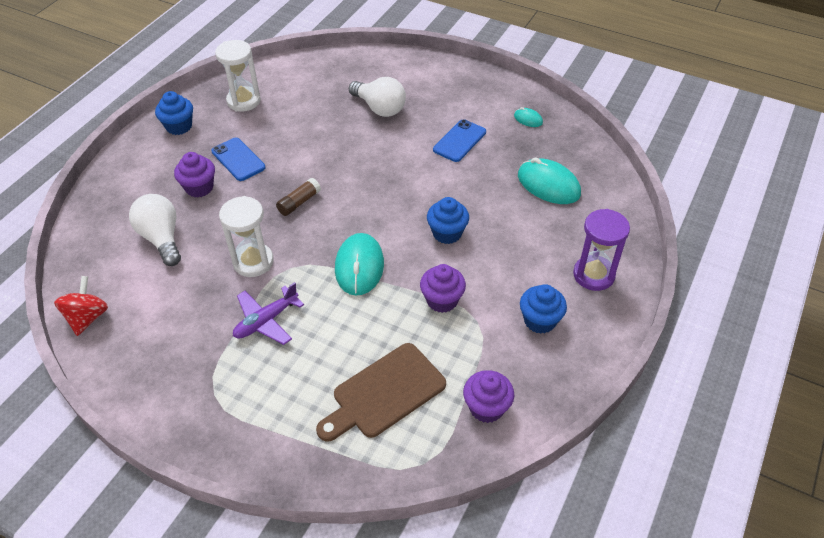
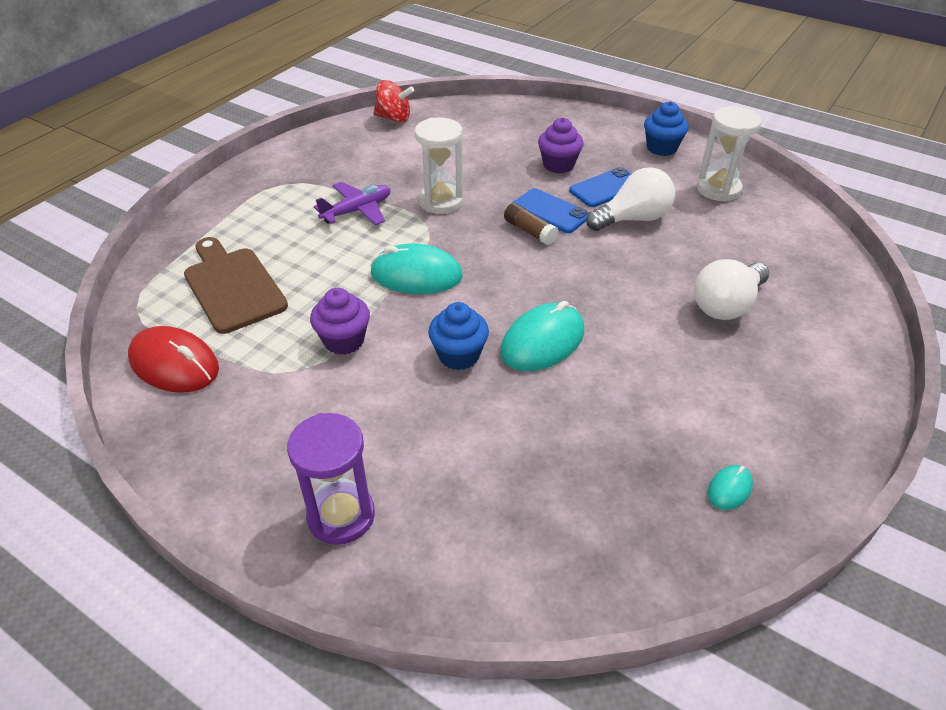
camera: 95 degrees right, 5 degrees down
white light bulb [129,194,181,266] -> white light bulb moved to [586,167,675,231]
purple plane [233,282,304,345] -> purple plane turned 90 degrees clockwise [314,182,390,225]
blue phone [433,119,486,162] -> blue phone moved to [513,188,589,233]
purple cupcake [463,370,514,423] -> red mouse [128,326,219,393]
turquoise mouse [518,157,581,204] -> turquoise mouse moved to [500,301,584,371]
blue cupcake [520,284,567,334] -> none

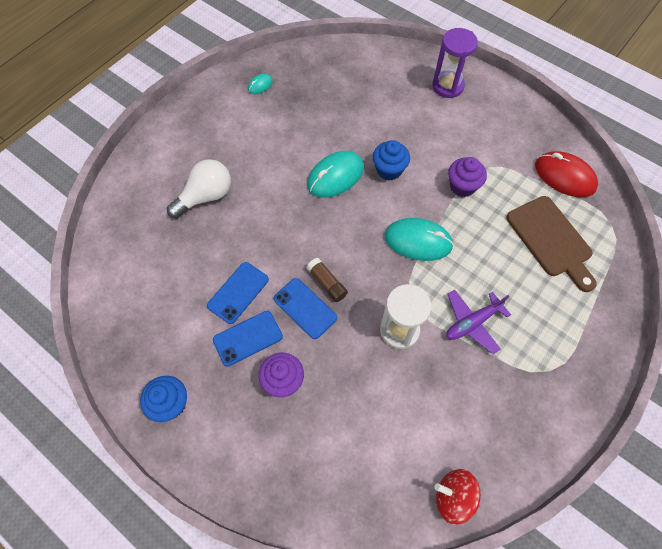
camera: 175 degrees left, 20 degrees up
white light bulb [586,167,675,231] -> blue phone [207,262,269,324]
white hourglass [697,106,762,202] -> none

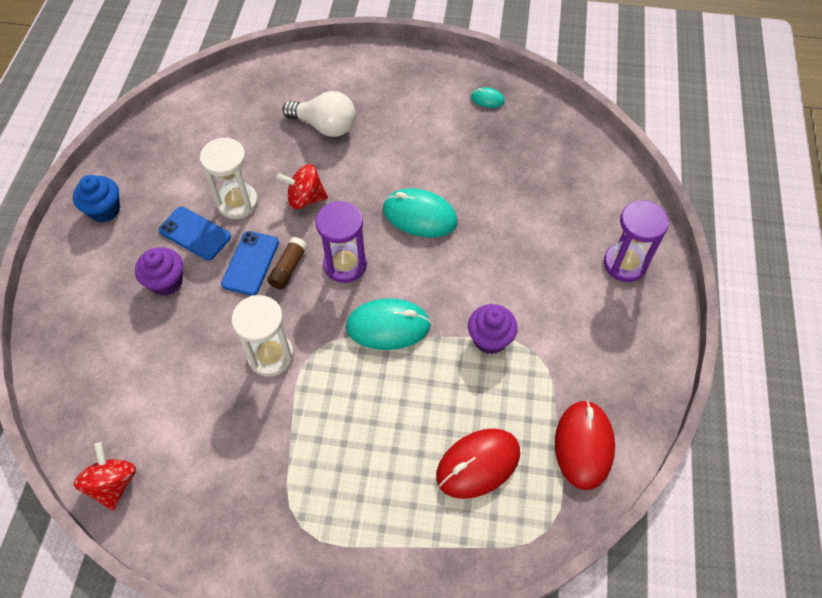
camera: 60 degrees right, 5 degrees down
blue phone [207,262,269,324] -> white hourglass [200,137,258,219]
blue cupcake [373,140,410,181] -> none
turquoise mouse [385,218,454,261] -> turquoise mouse turned 75 degrees counterclockwise [346,298,431,350]
purple plane [446,290,511,354] -> none
brown cutting board [506,196,597,292] -> red mouse [436,429,520,499]
none -> red spinning top [276,164,328,209]
none -> purple hourglass [316,201,367,283]

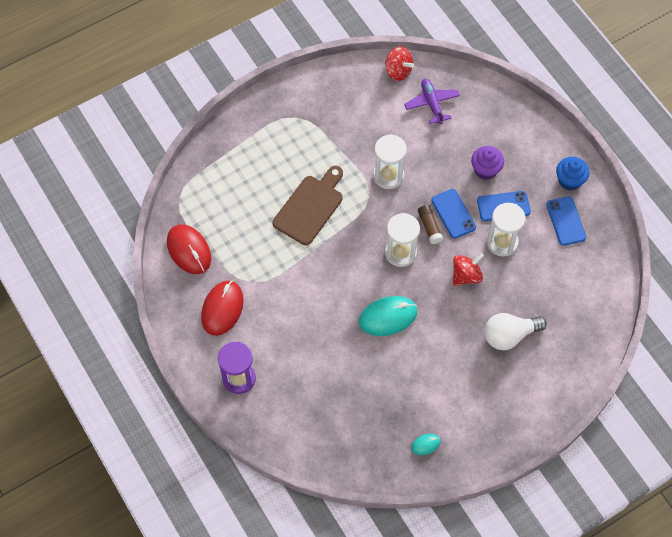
camera: 140 degrees right, 5 degrees up
purple hourglass [316,201,367,283] -> white hourglass [385,213,420,267]
turquoise mouse [346,298,431,350] -> none
red mouse [436,429,520,499] -> red mouse moved to [201,281,244,336]
purple cupcake [468,304,518,354] -> none
none -> brown cutting board [273,166,343,245]
none -> purple plane [404,79,460,124]
none -> blue phone [546,196,586,246]

